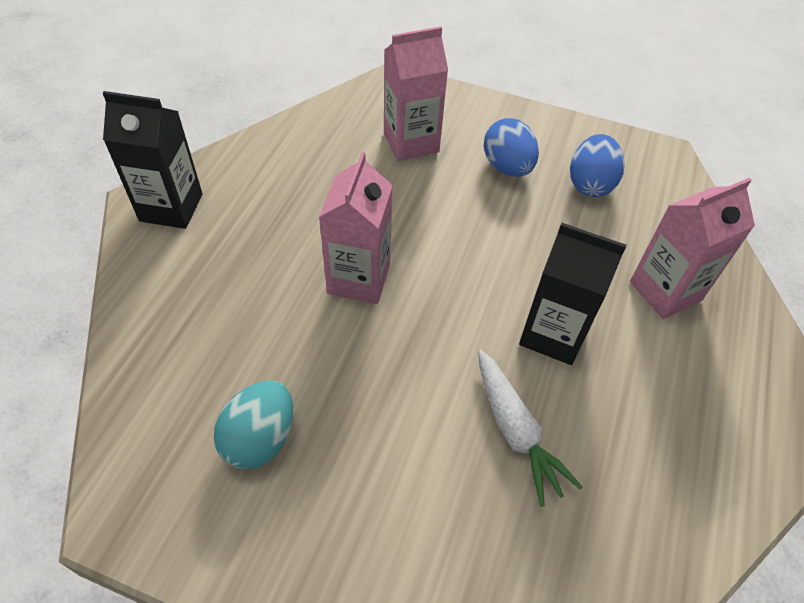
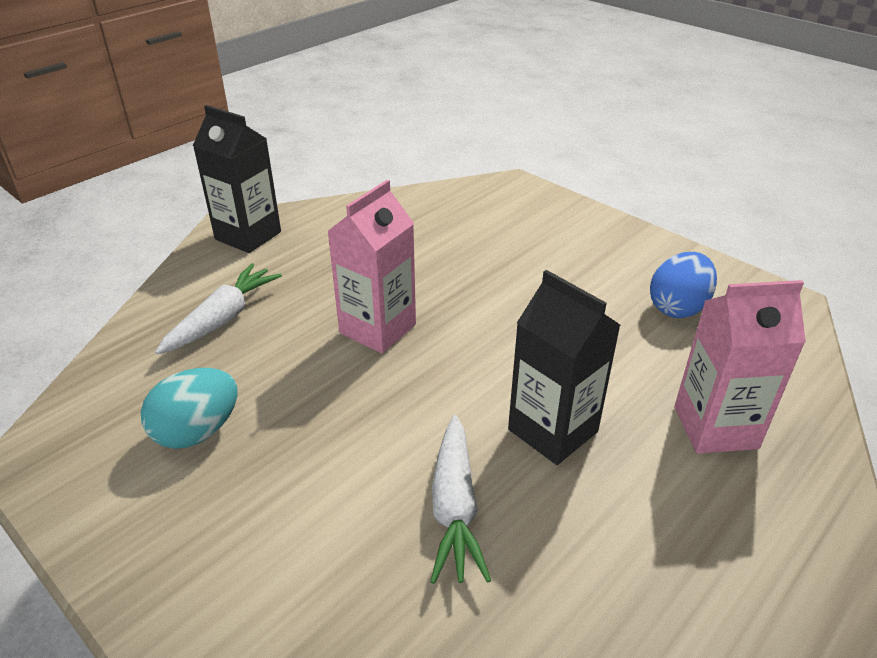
camera: 25 degrees right, 15 degrees down
pink carton [384,26,448,161] -> none
blue egg [484,118,539,177] -> none
none -> white carrot [155,263,282,355]

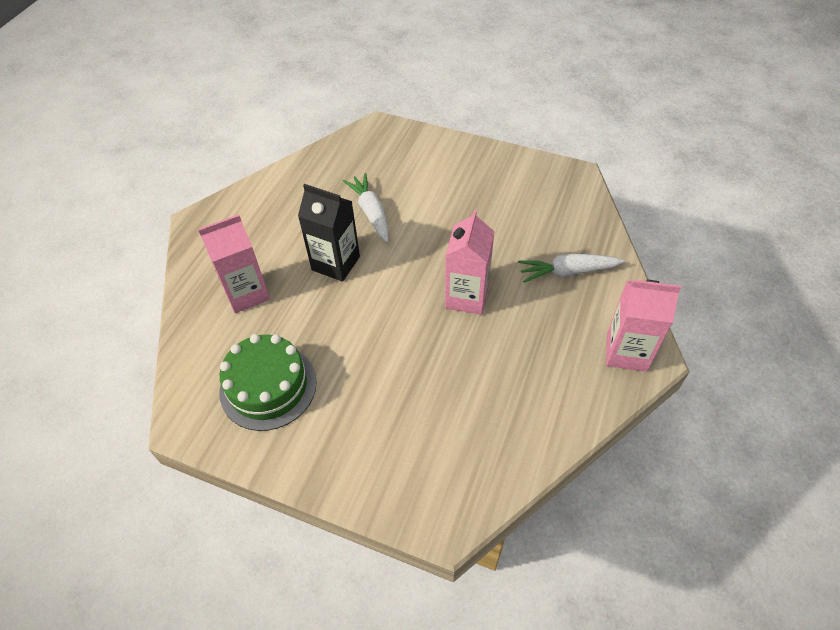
camera: 160 degrees right, 15 degrees up
turquoise egg [141,368,237,449] -> none
white carrot [155,263,282,355] -> white carrot turned 75 degrees clockwise [518,254,624,283]
black carton [193,105,281,253] -> pink carton [606,280,681,372]
blue egg [650,252,717,318] -> green cake [219,334,317,431]

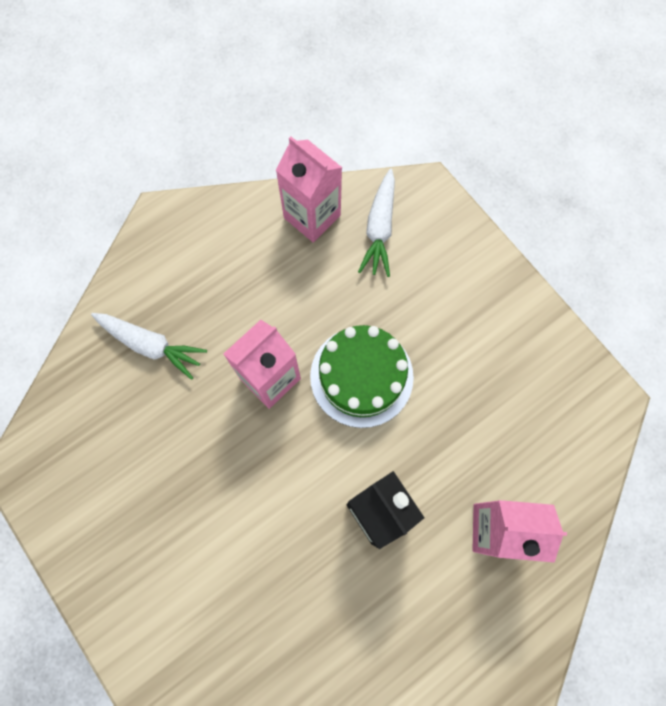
camera: 150 degrees left, 20 degrees up
green cake [219,334,317,431] -> green cake moved to [310,325,414,428]
white carrot [343,173,389,242] -> white carrot moved to [358,169,395,277]
pink carton [606,280,681,372] -> pink carton moved to [276,136,343,243]

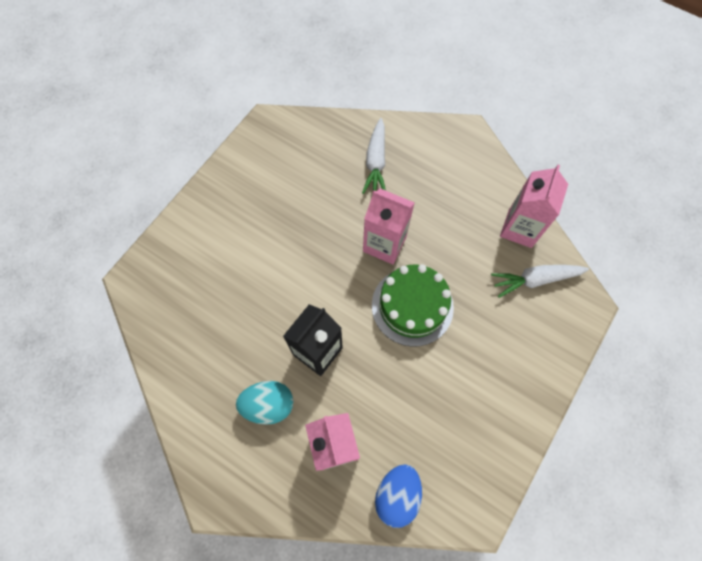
camera: 70 degrees right, 5 degrees down
none -> turquoise egg [236,381,293,425]
none -> blue egg [375,464,422,528]

